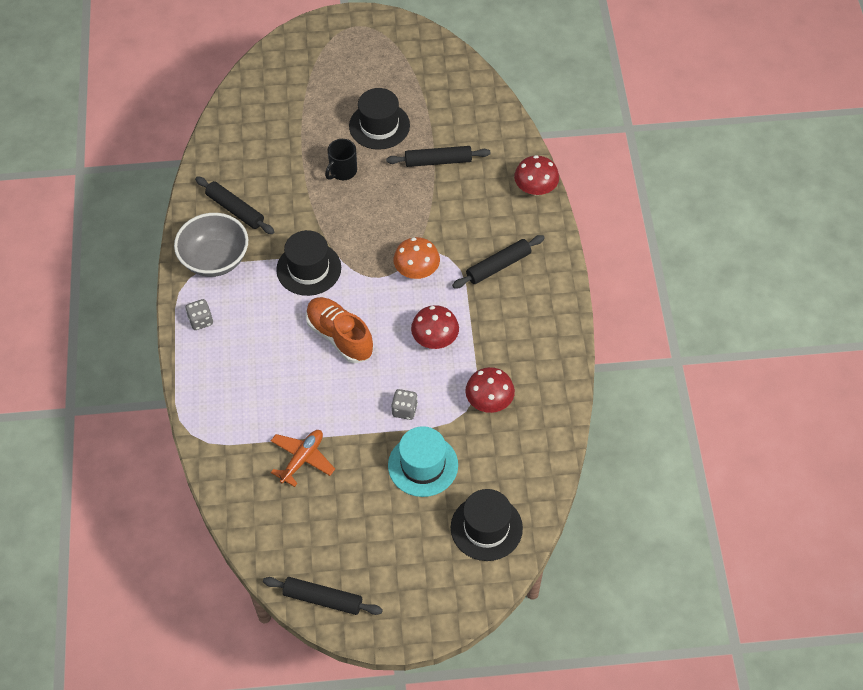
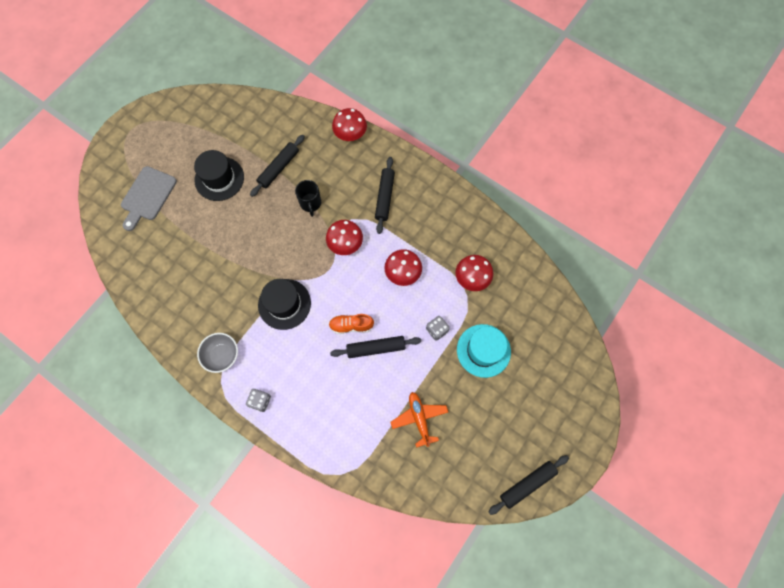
camera: 50 degrees left, 15 degrees up
grey bowl [174,213,248,277] -> grey bowl [197,333,238,373], size x0.65
black rolling pin [195,176,274,234] -> black rolling pin moved to [330,336,421,358]
orange shoe [306,297,374,363] -> orange shoe [329,314,374,334], size x0.63
black mug [325,139,357,180] -> black mug moved to [295,180,321,217]
orange mushroom [393,237,440,279] -> red mushroom [326,220,363,255]
black hat [451,489,523,561] -> none
none -> grey cutting board [121,166,177,231]

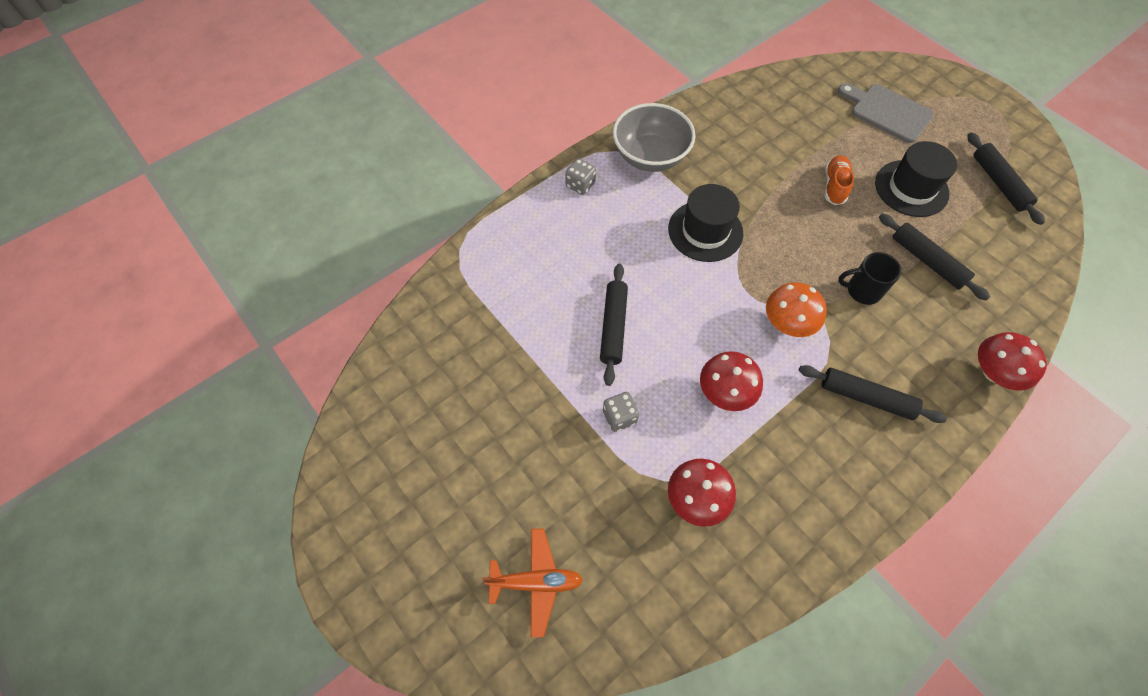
camera: 105 degrees right, 10 degrees down
grey bowl [197,333,238,373] -> grey bowl [613,103,696,172], size x1.55
red mushroom [326,220,363,255] -> orange mushroom [766,282,827,337]
orange shoe [329,314,374,334] -> orange shoe moved to [824,155,854,205]
orange plane [390,392,448,448] -> orange plane moved to [482,529,583,637]
turquoise hat [457,324,511,378] -> none
black rolling pin [488,455,569,515] -> black rolling pin moved to [967,132,1045,225]

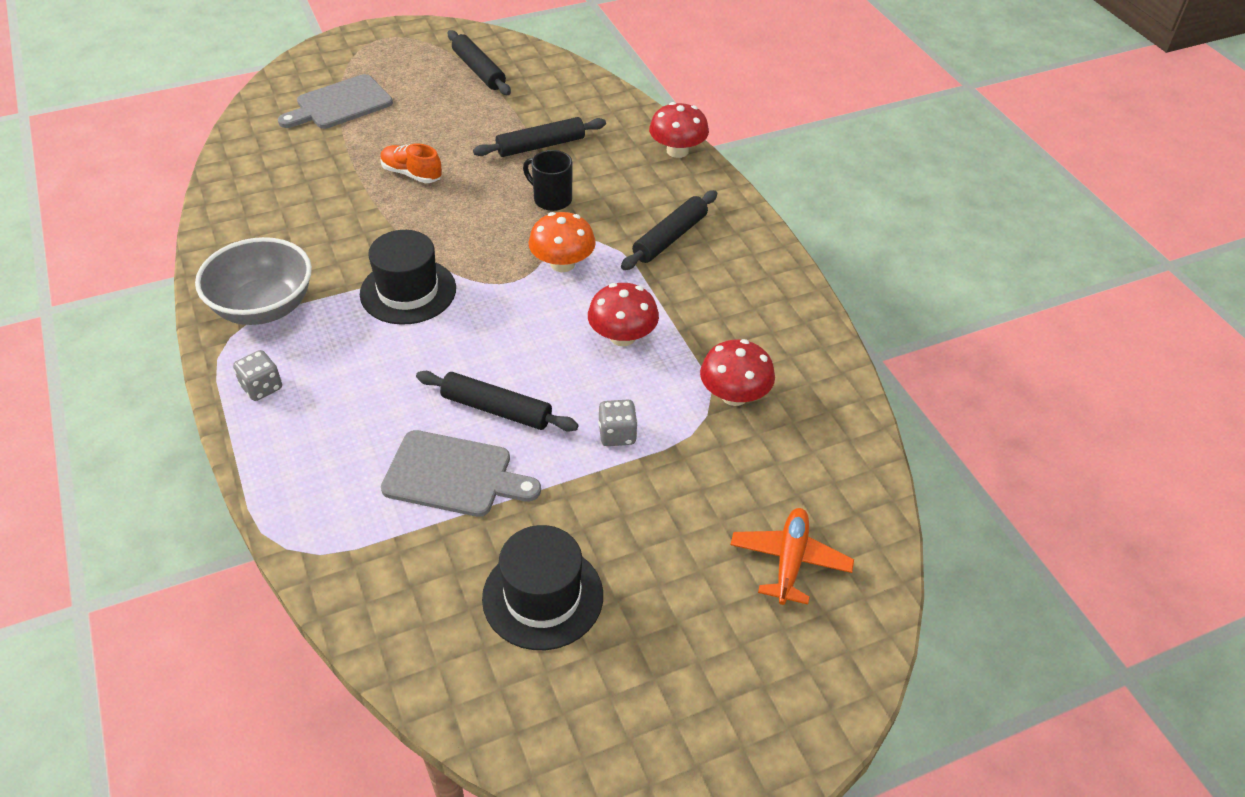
camera: 75 degrees left, 15 degrees down
black mug [838,252,901,305] -> black mug turned 105 degrees clockwise [523,150,572,211]
black hat [875,141,957,217] -> black hat moved to [482,525,603,650]
black rolling pin [967,132,1045,225] -> black rolling pin turned 60 degrees clockwise [448,30,511,95]
none -> grey cutting board [381,430,541,517]

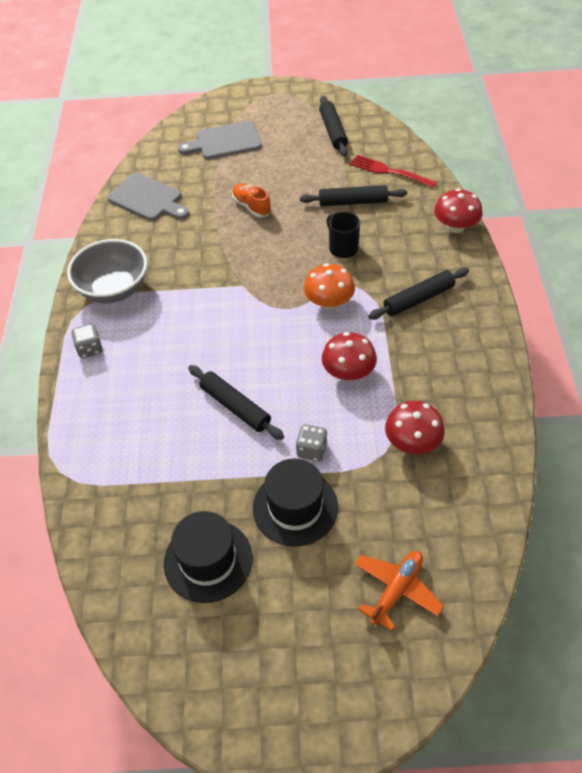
camera: 25 degrees right, 5 degrees up
black hat [360,230,456,325] -> black hat moved to [253,458,338,547]
grey cutting board [381,430,541,517] -> grey cutting board moved to [107,173,189,221]
none -> red fork [350,155,437,188]

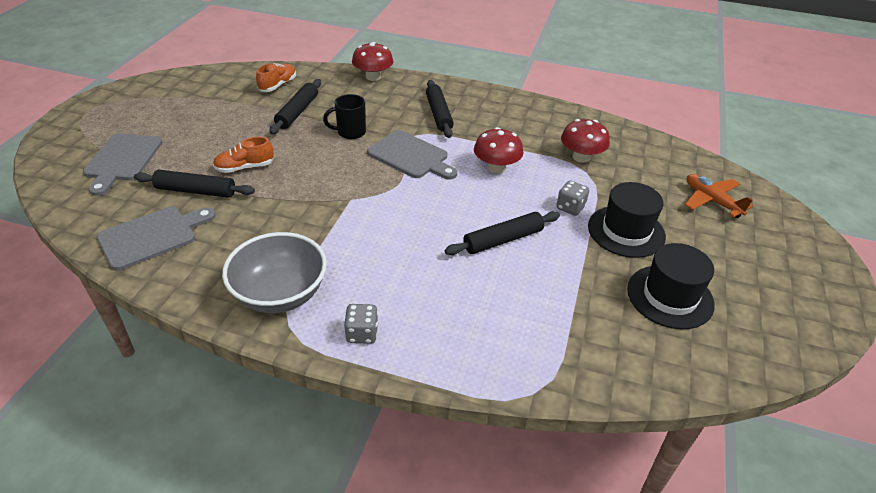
camera: 75 degrees left, 10 degrees down
orange mushroom [304,263,355,310] -> grey cutting board [367,130,457,180]
black rolling pin [319,96,348,156] -> black rolling pin moved to [134,170,255,198]
red fork [350,155,437,188] -> orange shoe [256,63,296,92]

